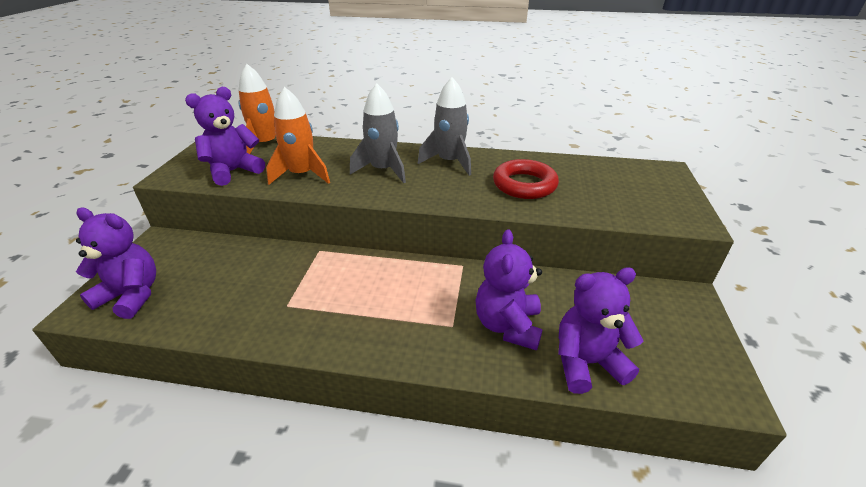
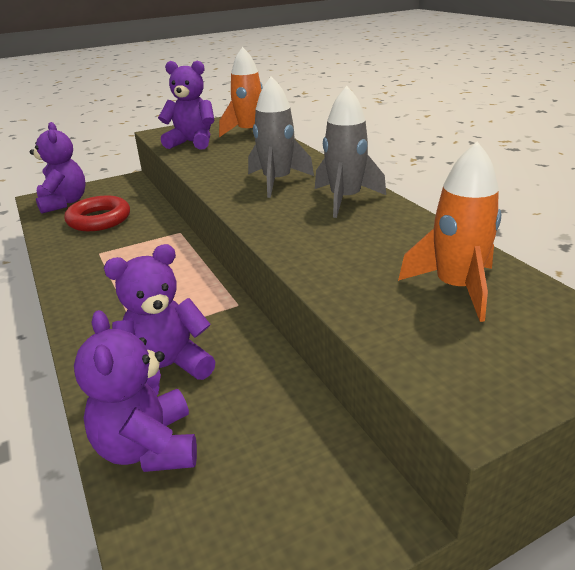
camera: 55 degrees right, 5 degrees down
orange rocket [266,87,330,185] -> orange rocket moved to [398,141,501,322]
red ring [493,159,559,199] -> red ring moved to [64,196,130,231]
purple teddy bear [558,267,643,394] -> purple teddy bear turned 150 degrees counterclockwise [74,310,197,472]

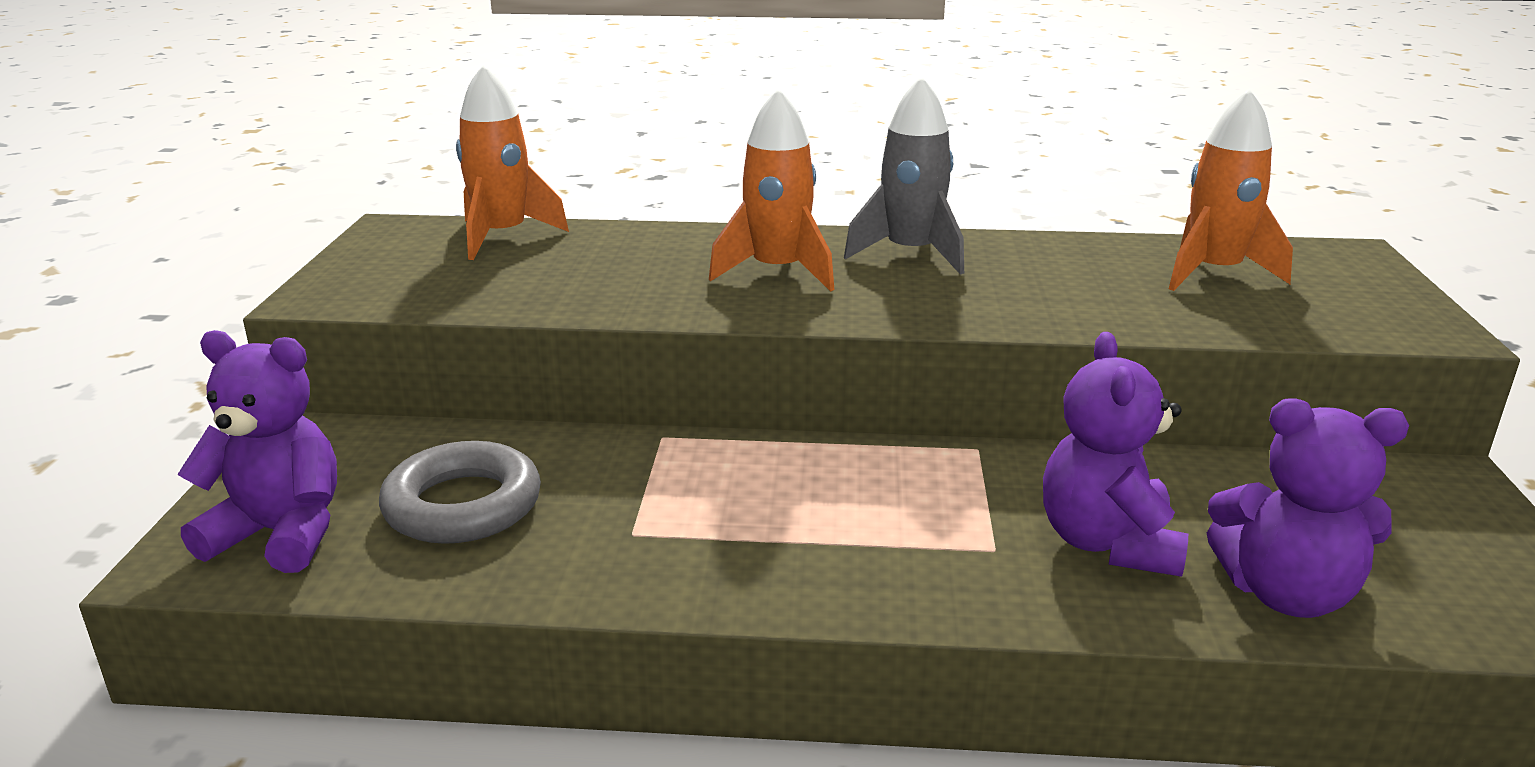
camera: 60 degrees left, 5 degrees down
red ring [64,196,130,231] -> grey ring [379,441,541,544]
purple teddy bear [158,61,215,150] -> none
grey rocket [248,76,314,198] -> orange rocket [709,88,834,292]

